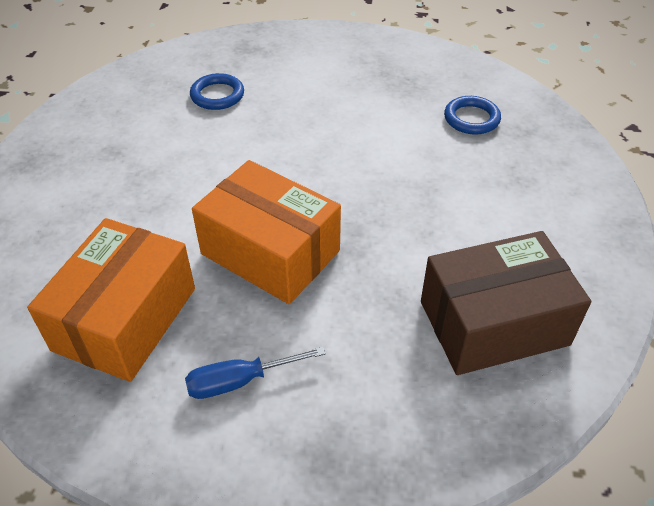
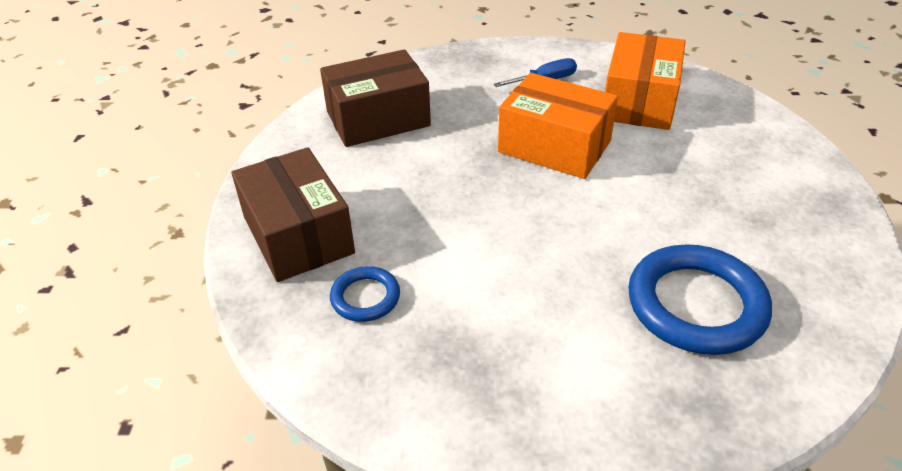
camera: 175 degrees right, 5 degrees down
blue ring [190,73,244,110] -> blue ring [628,244,772,355], size x1.92
none -> brown box [232,147,355,282]

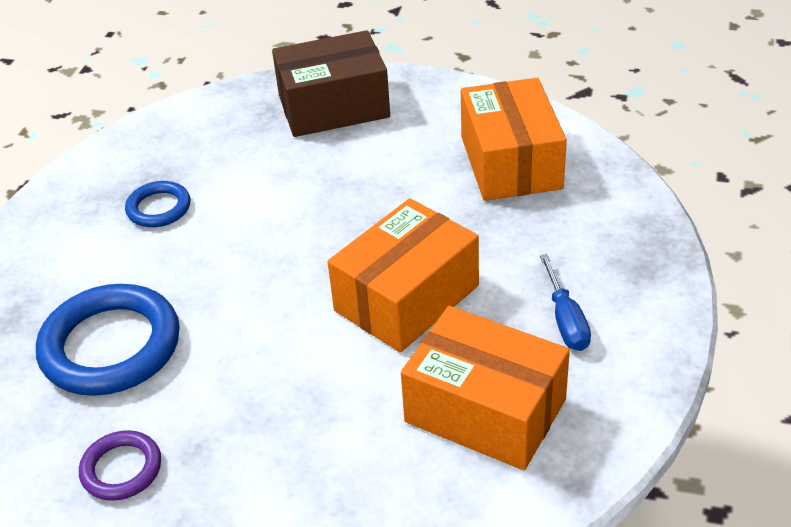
camera: 105 degrees right, 0 degrees up
brown box [320,49,431,147] -> orange box [461,78,567,201]
blue ring [330,266,400,322] -> blue ring moved to [125,181,190,227]
none -> purple ring [79,430,161,501]

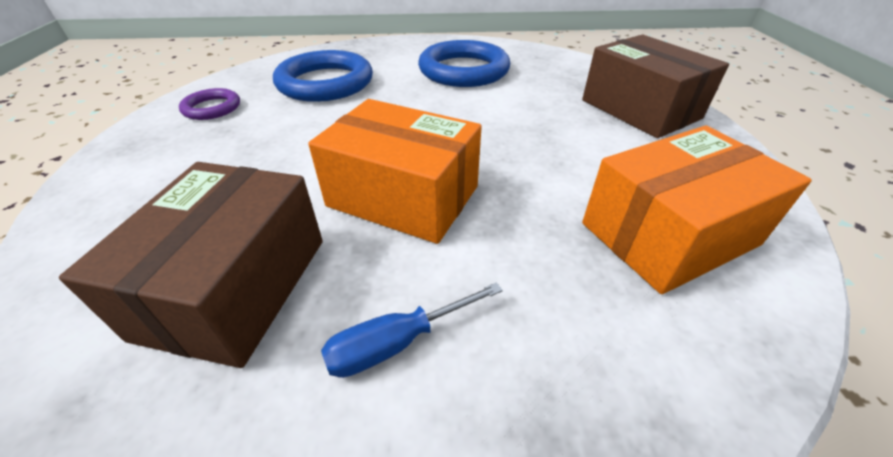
camera: 70 degrees right, 0 degrees up
blue ring [125,181,190,227] -> blue ring [418,40,510,87], size x1.92
orange box [401,306,570,470] -> brown box [59,162,323,368]

